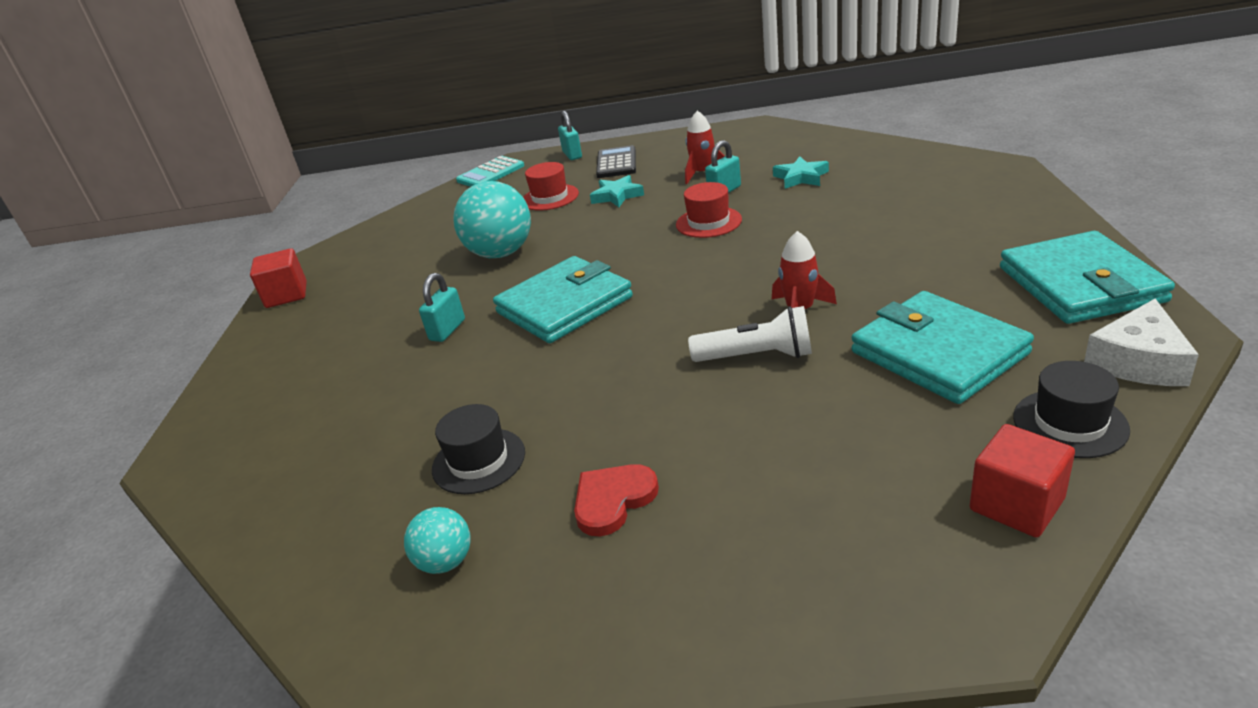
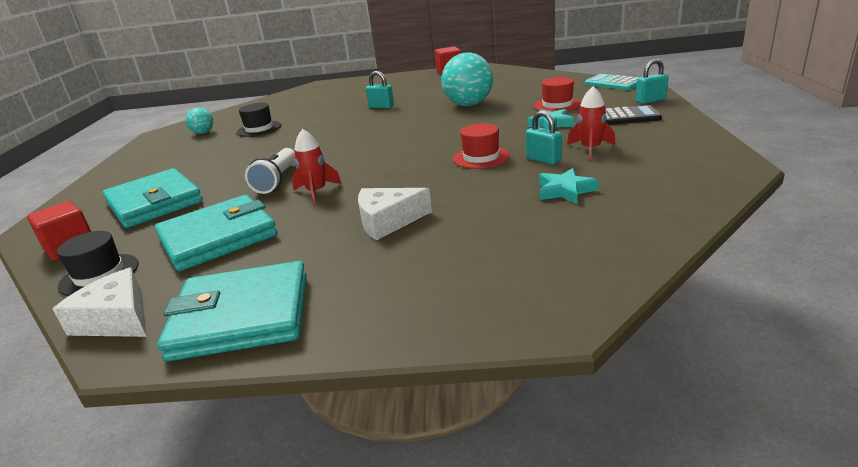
camera: 90 degrees right, 5 degrees down
turquoise wallet [493,256,633,343] -> turquoise wallet moved to [103,168,203,228]
red heart [574,464,659,536] -> none
none -> white cheese [358,188,432,240]

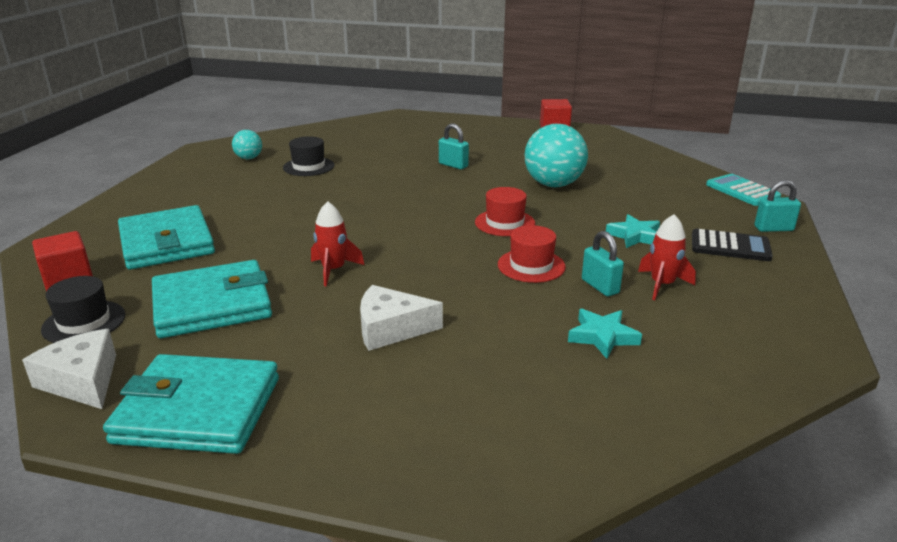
camera: 10 degrees right, 0 degrees up
white flashlight [245,148,295,194] -> none
red hat [534,77,581,112] -> red hat moved to [475,187,535,236]

